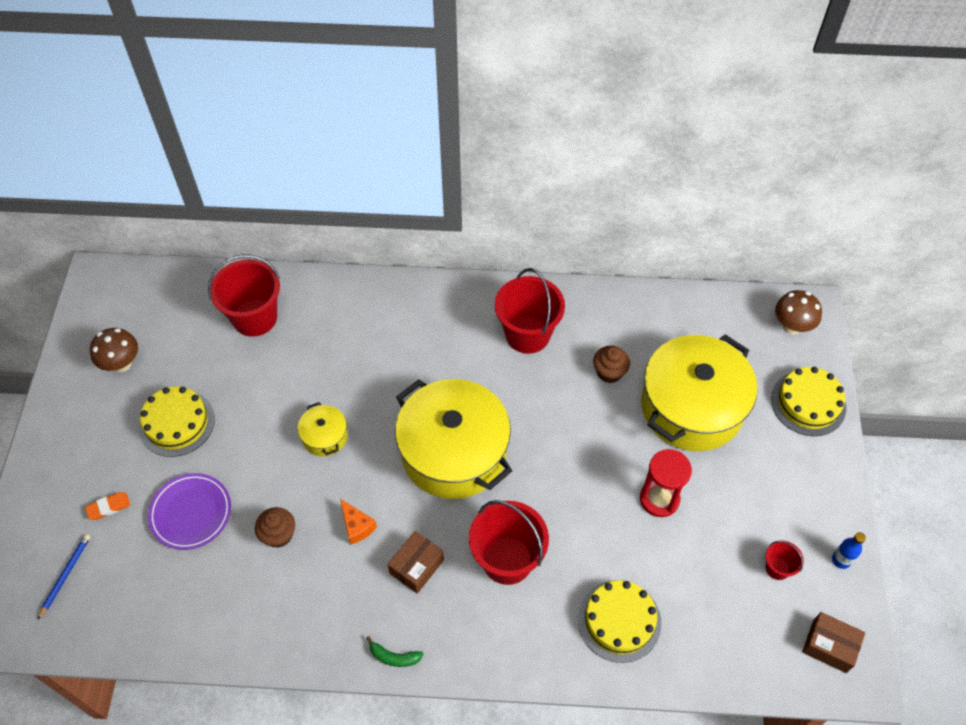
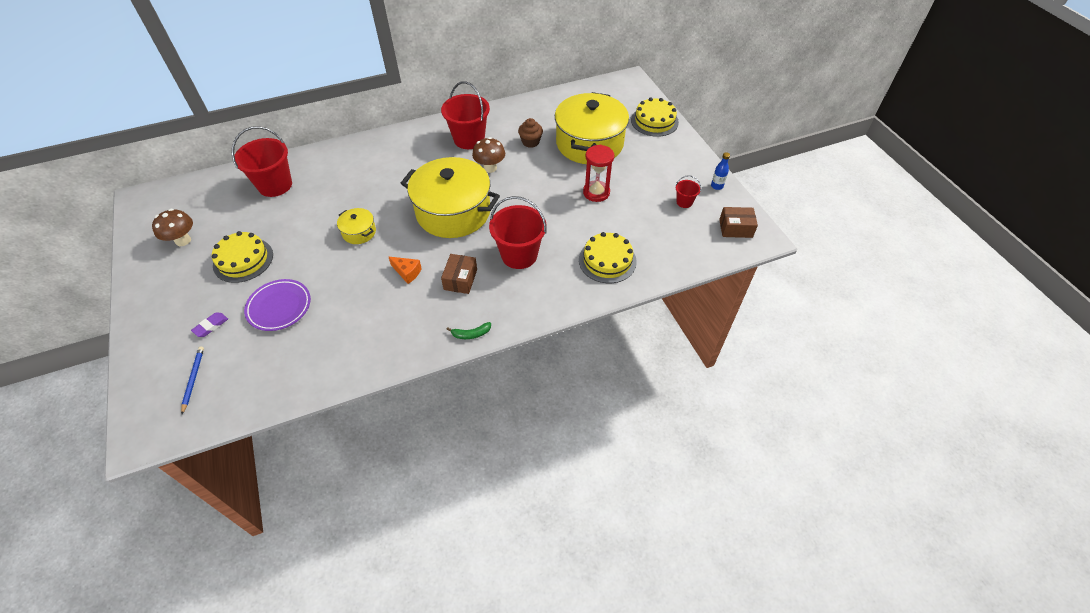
camera: 25 degrees left, 5 degrees down
orange eraser [85,492,130,520] -> purple eraser [191,312,228,337]
brown cupcake [255,507,295,548] -> none
brown mushroom [775,290,822,334] -> brown mushroom moved to [472,137,505,173]

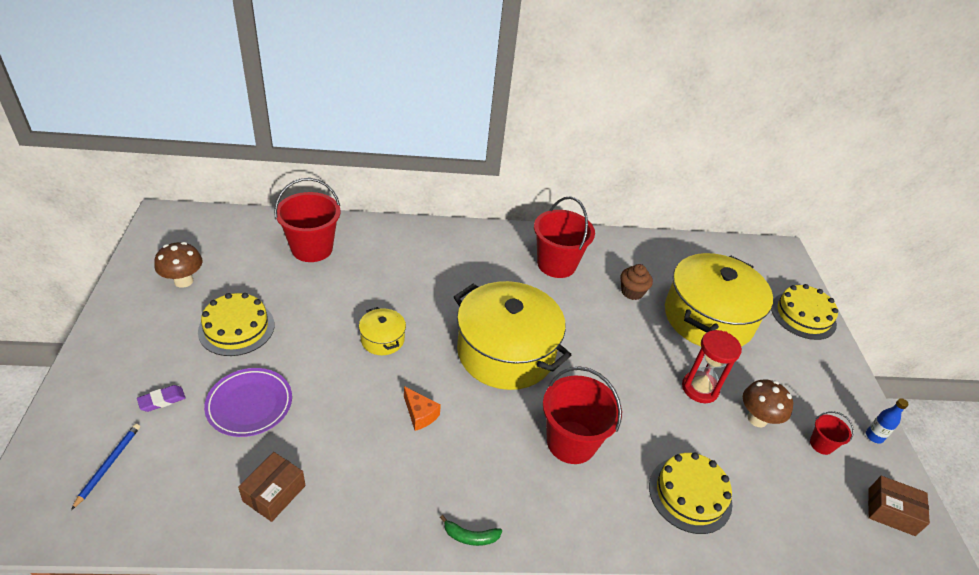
camera: 15 degrees right, 10 degrees down
brown box [441,254,477,294] -> brown box moved to [238,452,306,522]
brown mushroom [472,137,505,173] -> brown mushroom moved to [743,380,793,427]

